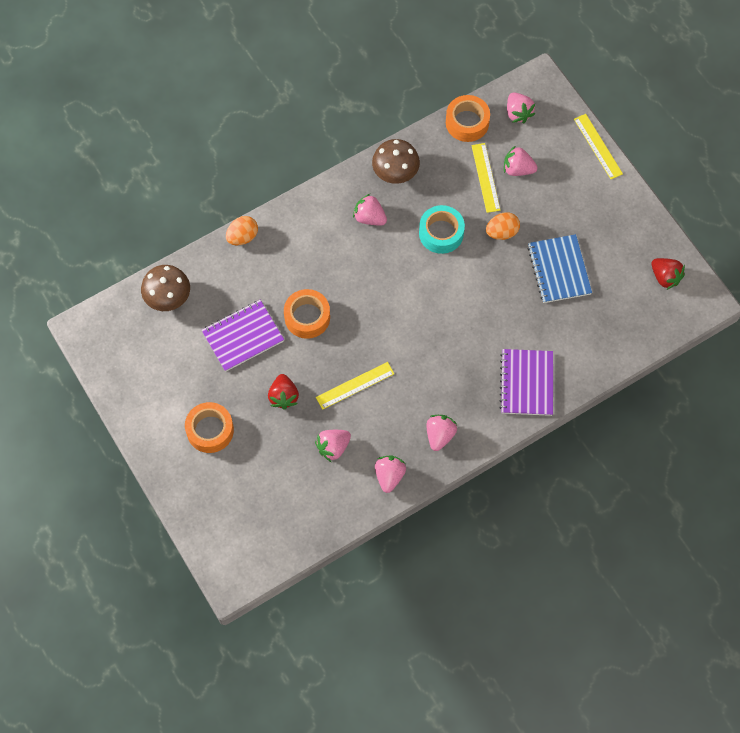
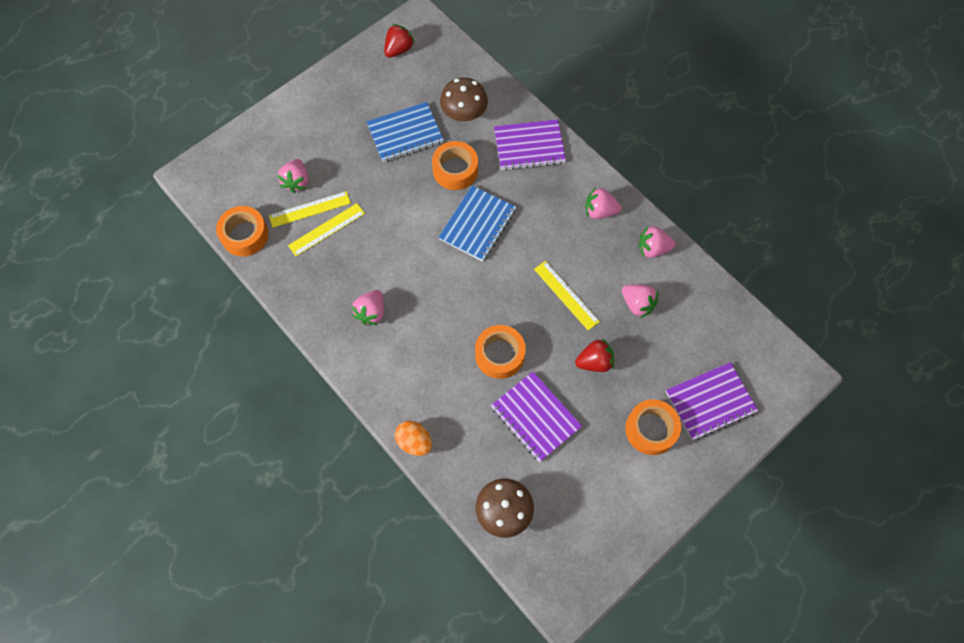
camera: 100 degrees left, 0 degrees up
brown mushroom [372,139,420,184] -> brown mushroom moved to [440,77,488,121]
turquoise tape [419,205,465,254] -> none
orange egg [486,212,520,240] -> none
pink strawberry [507,92,535,123] -> none
yellow ruler [574,114,623,179] -> yellow ruler moved to [288,203,365,256]
none -> orange tape [432,141,478,190]
none -> blue notebook [438,185,516,261]
none -> purple notebook [666,362,758,440]

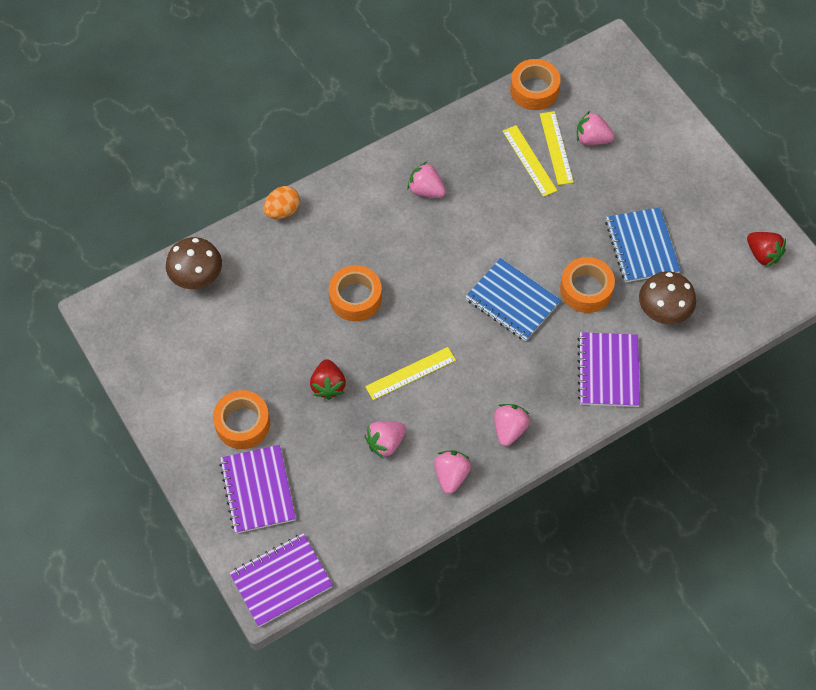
camera: 100 degrees right, 5 degrees down
purple notebook [491,372,582,462] -> purple notebook moved to [230,533,333,627]

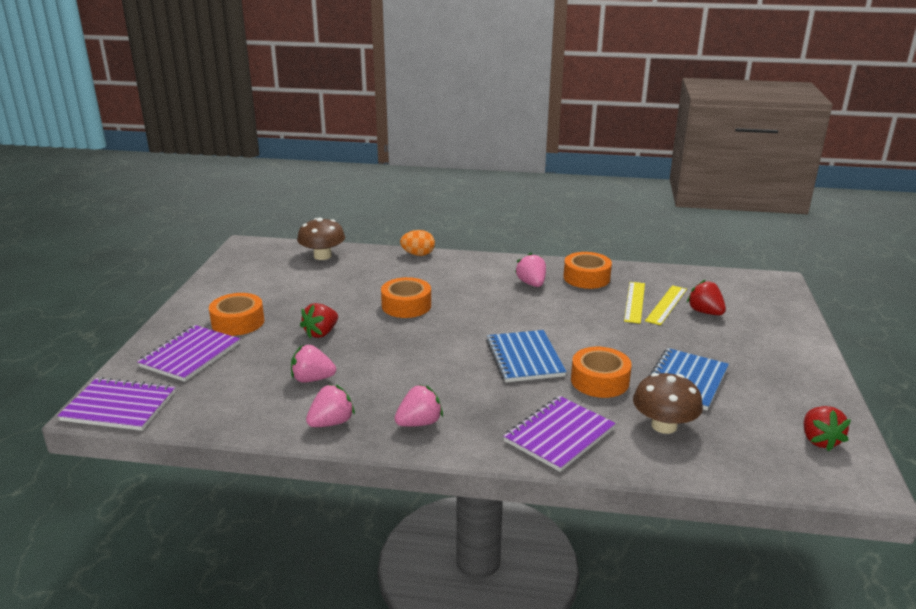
camera: 40 degrees right, 35 degrees down
yellow ruler [365,347,456,400] -> none
orange tape [510,59,560,110] -> orange tape moved to [563,252,612,289]
pink strawberry [577,111,615,145] -> red strawberry [687,280,726,315]

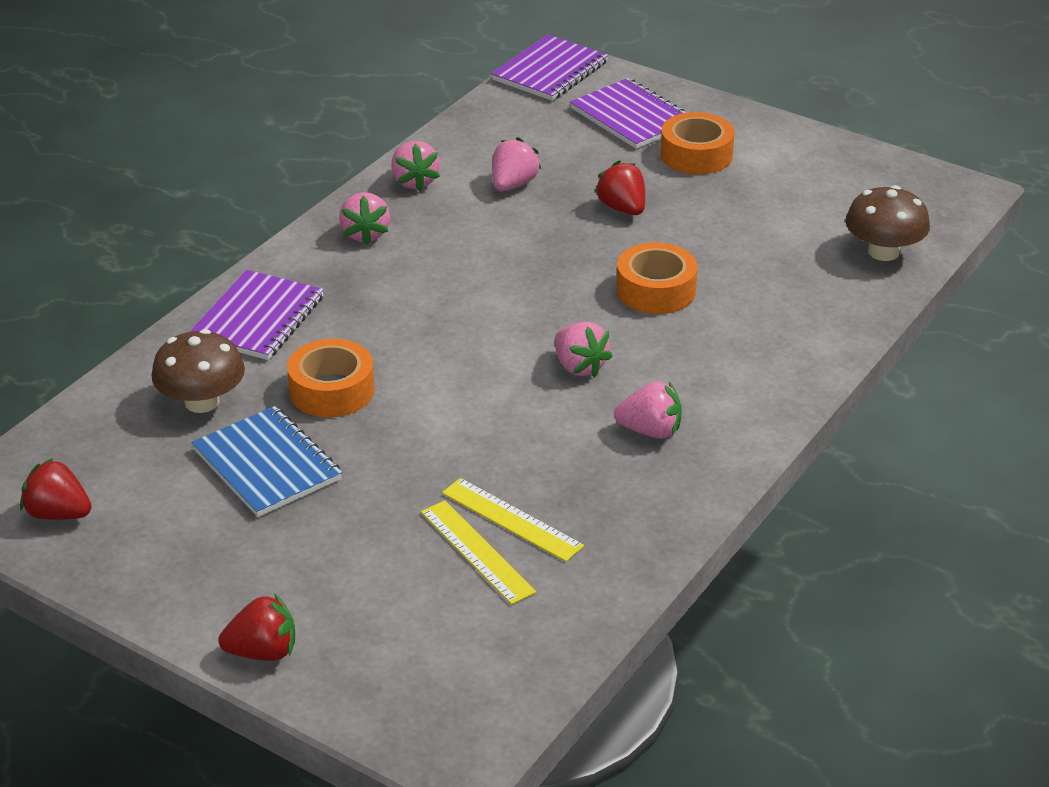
camera: 115 degrees right, 10 degrees up
orange egg [400,230,435,256] -> none
blue notebook [486,330,567,382] -> none
purple notebook [503,396,616,472] -> purple notebook turned 45 degrees clockwise [190,270,324,360]
orange tape [563,252,612,289] -> none
red strawberry [687,280,726,315] -> red strawberry moved to [218,593,295,661]
none -> pink strawberry [555,322,612,378]

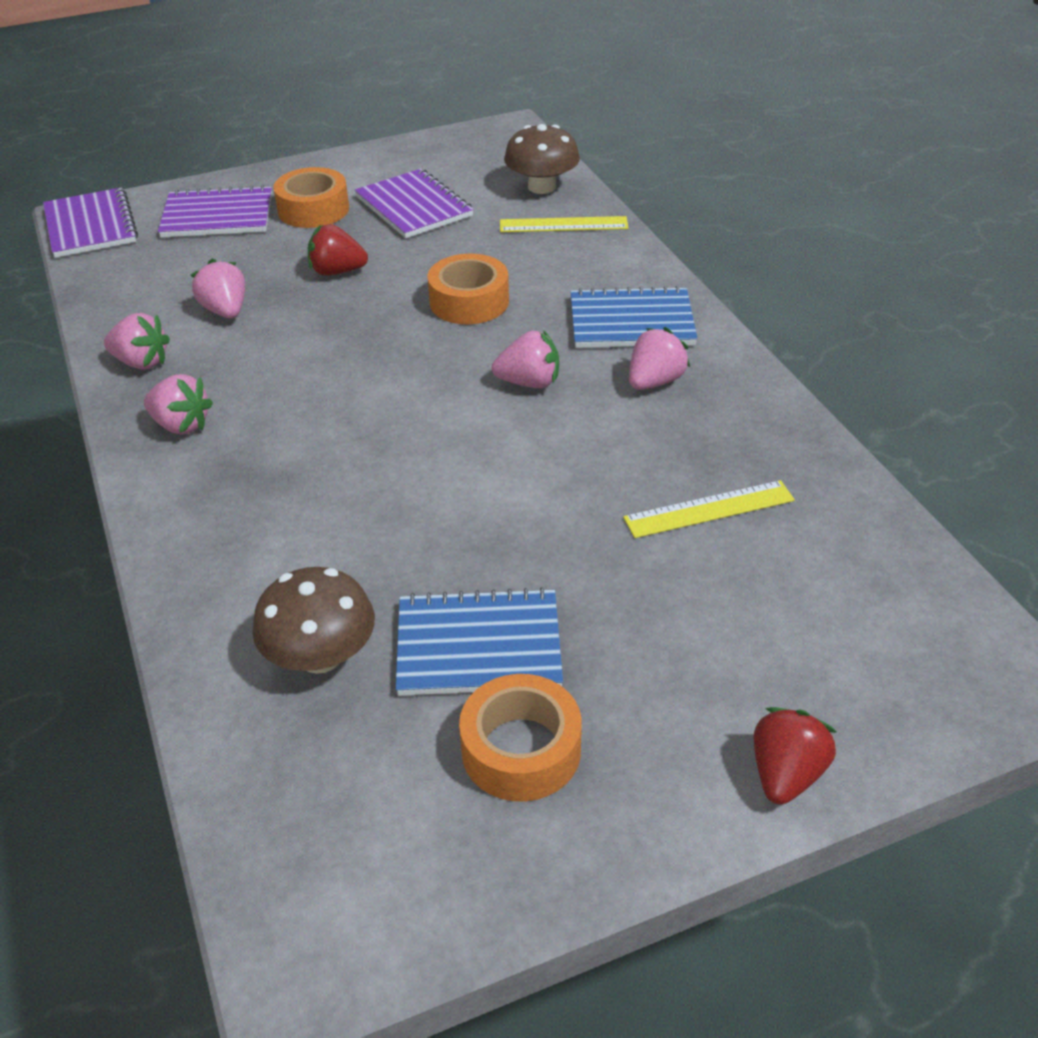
camera: 55 degrees left, 5 degrees up
red strawberry [20,458,92,520] -> none
purple notebook [190,270,324,360] -> purple notebook moved to [355,169,474,238]
orange tape [287,339,375,417] -> orange tape moved to [459,674,582,802]
yellow ruler [421,500,536,605] -> yellow ruler moved to [500,216,628,232]
none -> blue notebook [570,286,698,348]

